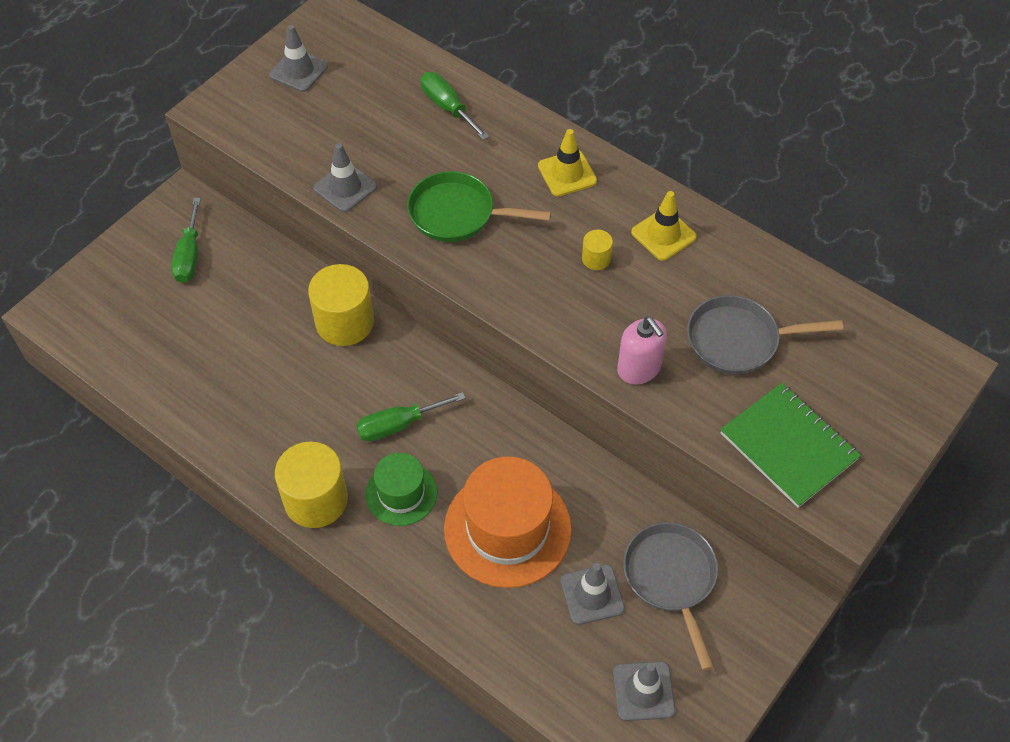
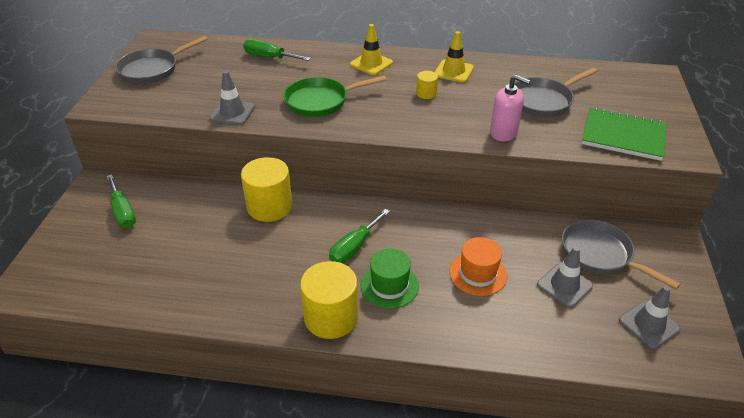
camera: 30 degrees left, 15 degrees down
grey traffic cone [269,25,328,92] -> grey pan [115,36,208,84]
orange hat [444,456,572,588] -> orange hat [449,237,507,296], size x0.57

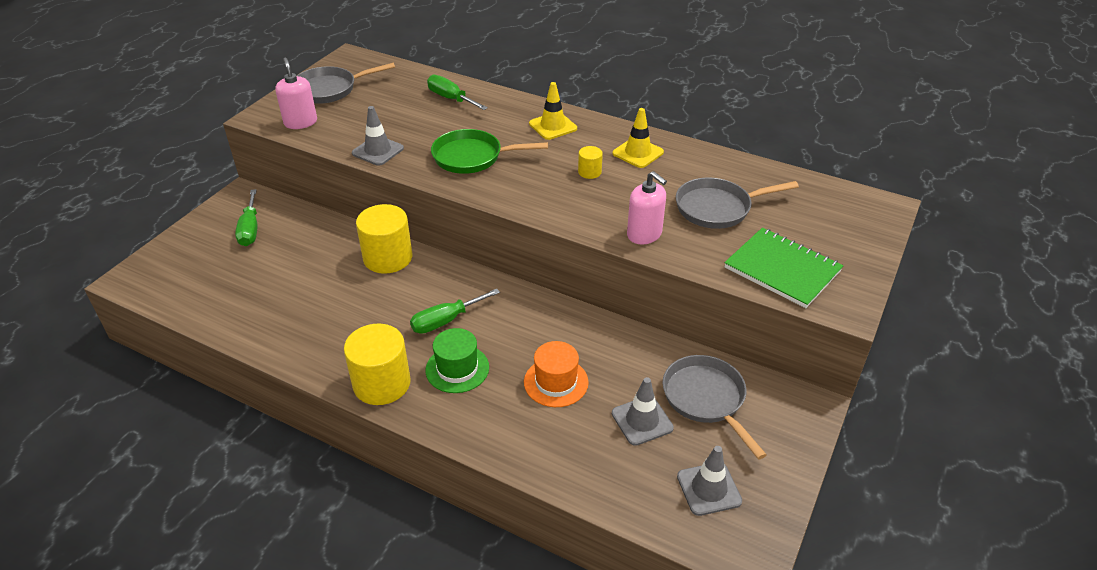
camera: 20 degrees right, 0 degrees up
none -> pink soap dispenser [275,58,317,129]

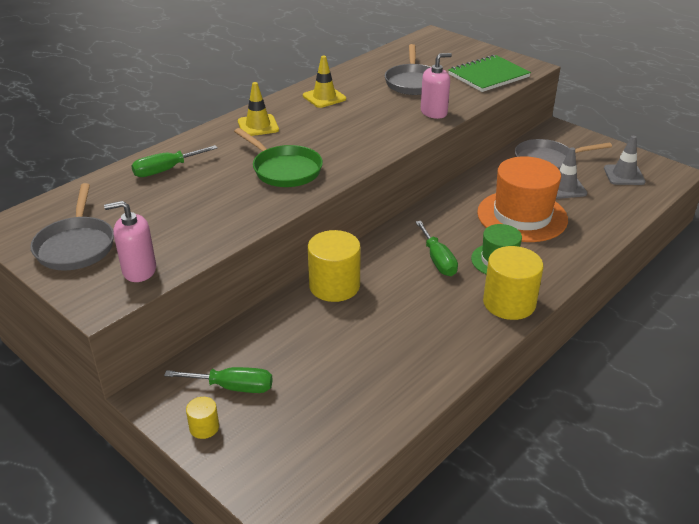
camera: 75 degrees left, 5 degrees down
grey traffic cone [352,106,404,166] -> none
green pan [431,129,548,174] -> green pan turned 60 degrees counterclockwise [234,128,323,187]
orange hat [524,341,589,407] -> orange hat [477,156,568,242], size x1.74
yellow cylinder [578,146,603,179] -> yellow cylinder moved to [186,397,219,439]

